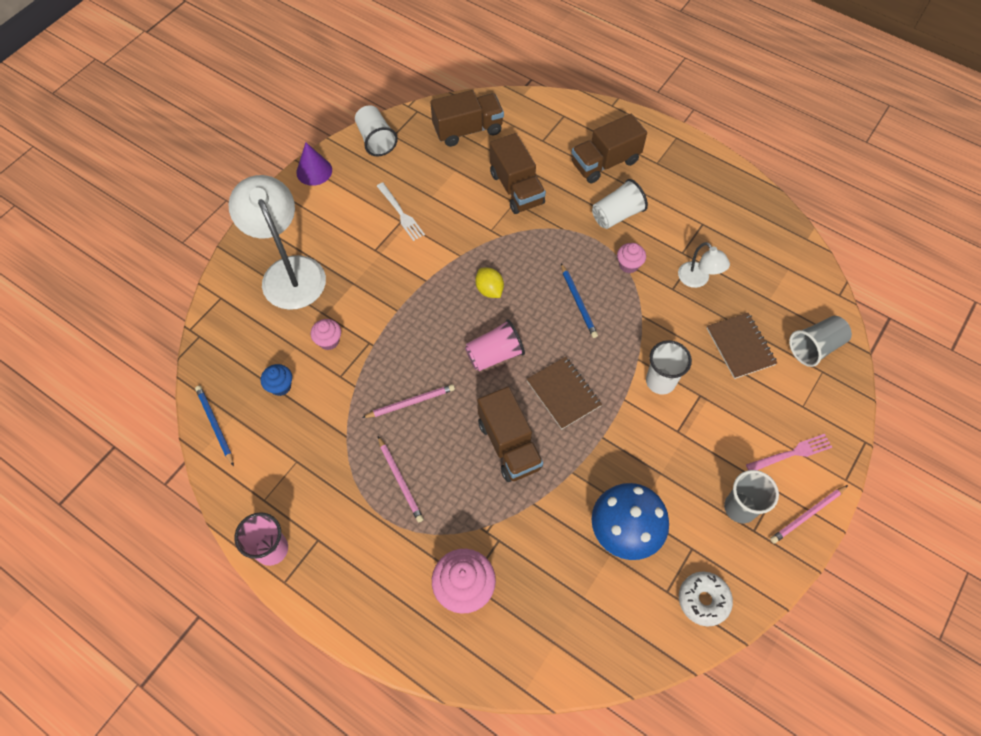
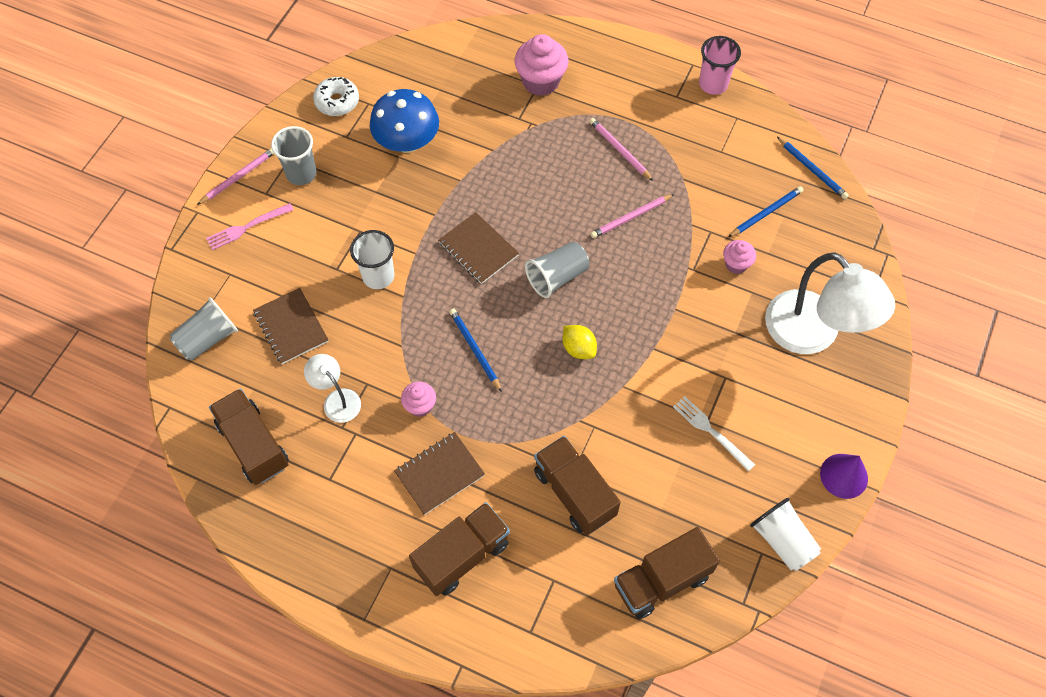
camera: 170 degrees right, 0 degrees up
blue cupcake [261,364,292,396] -> blue pencil [728,186,803,237]
pink cup [465,319,525,371] -> grey cup [525,242,589,298]
brown truck [477,387,543,482] -> brown truck moved to [209,388,289,485]
white cup [592,179,648,229] -> brown notebook [394,432,485,515]

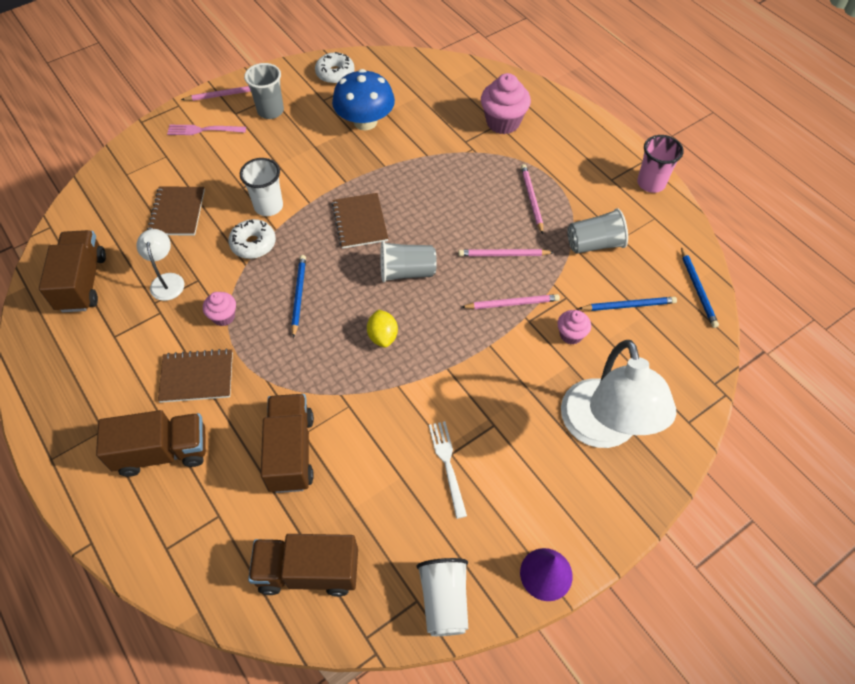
camera: 30 degrees right, 5 degrees down
grey cup [169,297,238,360] -> grey cup moved to [567,208,628,254]
none -> white donut [228,219,276,259]
none -> pink pencil [462,294,560,309]

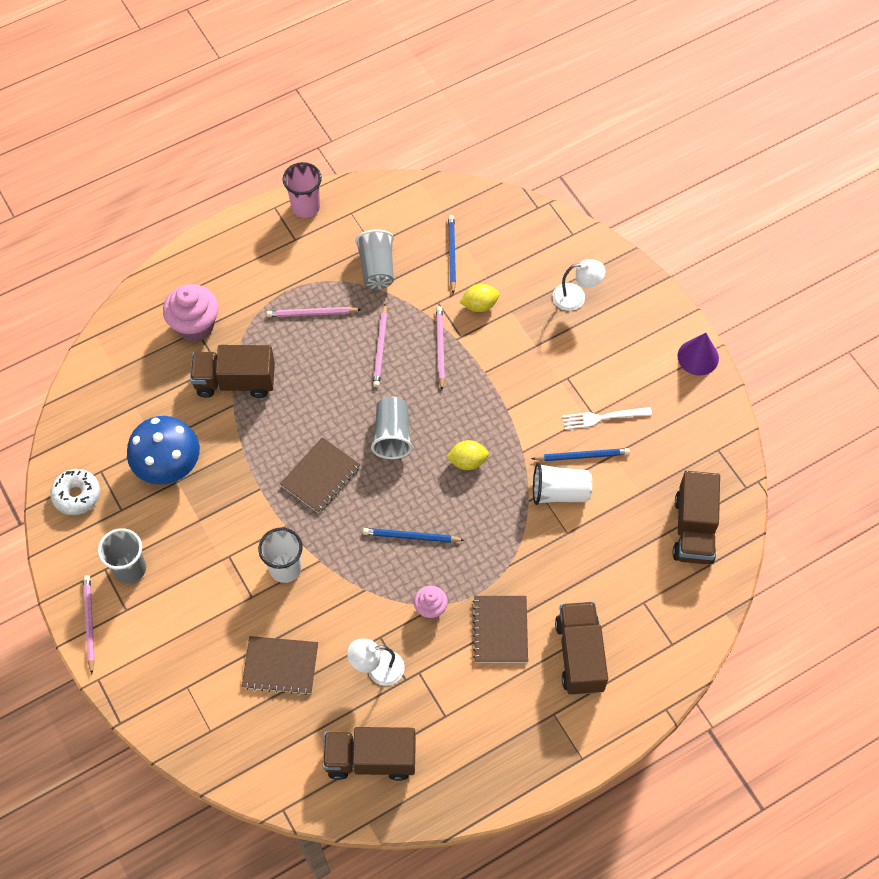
camera: 85 degrees left, 5 degrees up
pink fork [167,125,246,135] -> none
white donut [228,219,276,259] -> none
brown truck [261,394,314,493] -> brown truck moved to [190,345,275,398]
brown notebook [332,193,388,249] -> brown notebook turned 45 degrees counterclockwise [280,437,360,513]
white cup [416,558,468,636] -> white cup moved to [533,463,592,505]
pink cupcake [557,310,591,345] -> yellow lemon [460,284,500,312]
white lamp [561,340,676,448] -> white lamp [552,259,605,311], size x0.49
blue pencil [681,247,719,328] -> blue pencil moved to [531,448,630,461]

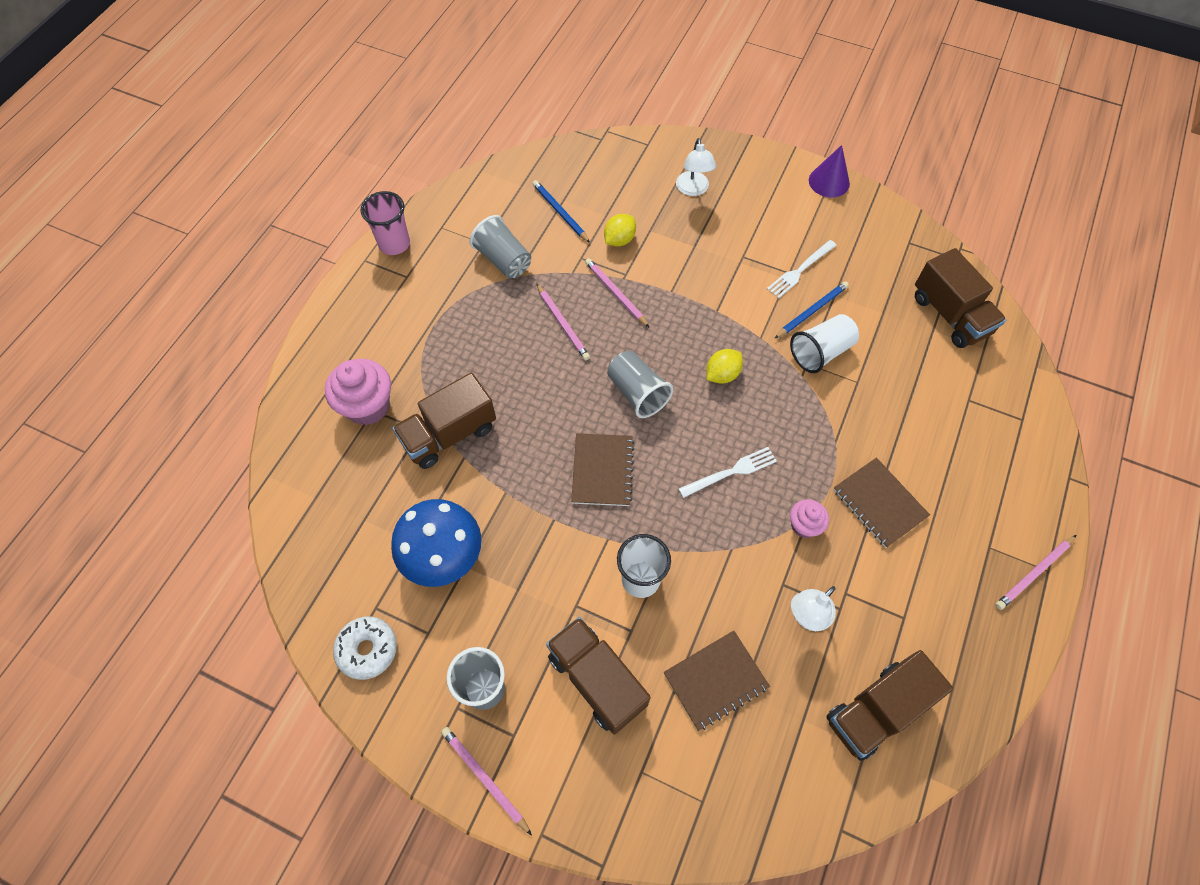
camera: 35 degrees left, 0 degrees up
pink pencil [266,307,362,317] -> pink pencil moved to [995,535,1076,610]
blue pencil [363,528,464,543] -> white fork [679,447,777,498]
white lamp [552,259,605,311] -> white lamp turned 120 degrees clockwise [676,138,716,196]
brown truck [555,602,608,695] -> brown truck moved to [546,617,651,734]

